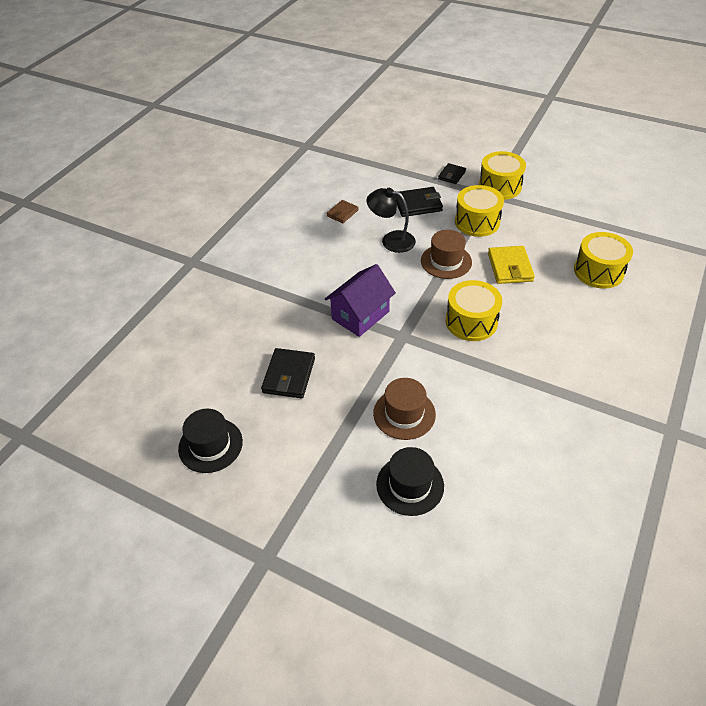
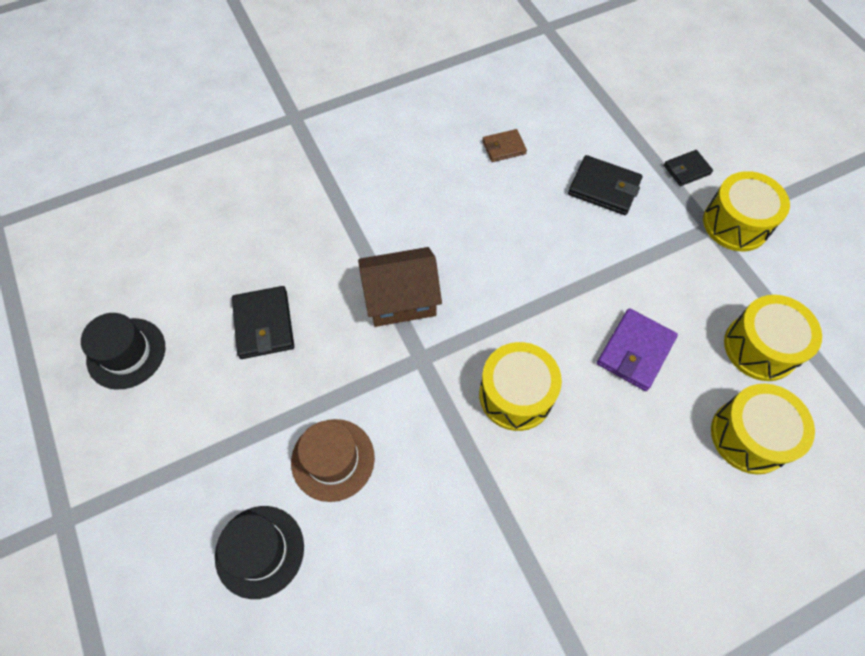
camera: 35 degrees right, 15 degrees up
black wallet [261,348,315,398] -> black wallet turned 60 degrees counterclockwise [232,286,294,359]
purple house [325,264,396,337] -> brown house [358,247,442,327]
black lamp [366,188,416,253] -> none
brown hat [421,230,472,279] -> none
yellow drum [455,185,504,237] -> yellow drum moved to [724,295,822,381]
yellow wallet [488,246,535,284] -> purple wallet [597,308,678,391]

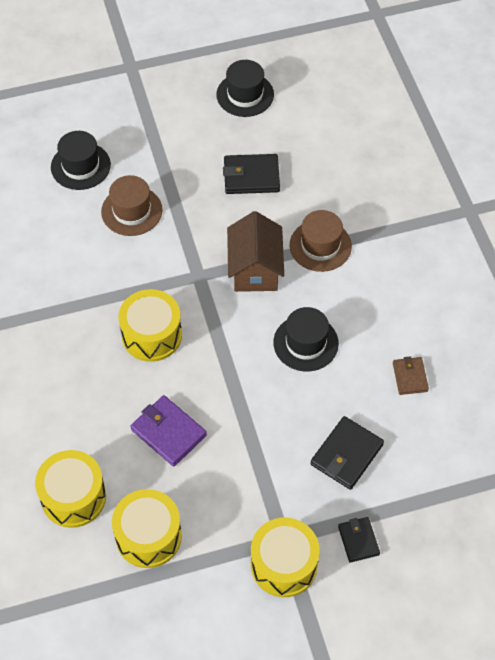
camera: 100 degrees right, 5 degrees down
none -> black hat [273,307,339,372]
none -> brown hat [290,210,352,272]

